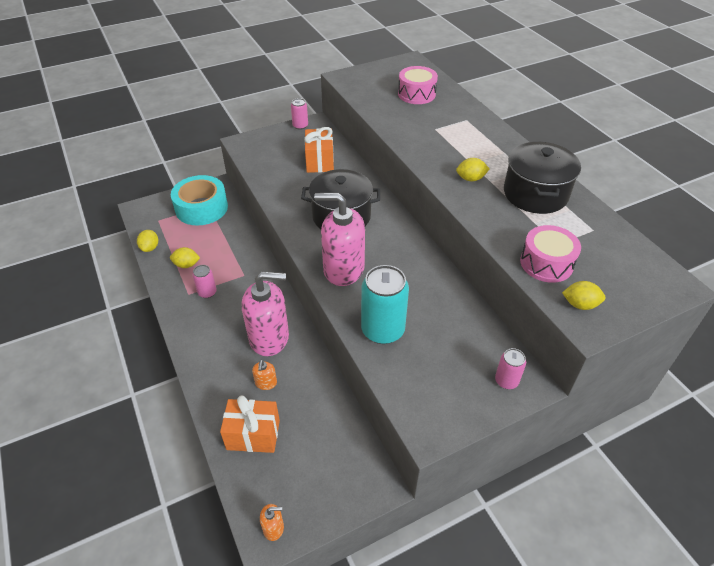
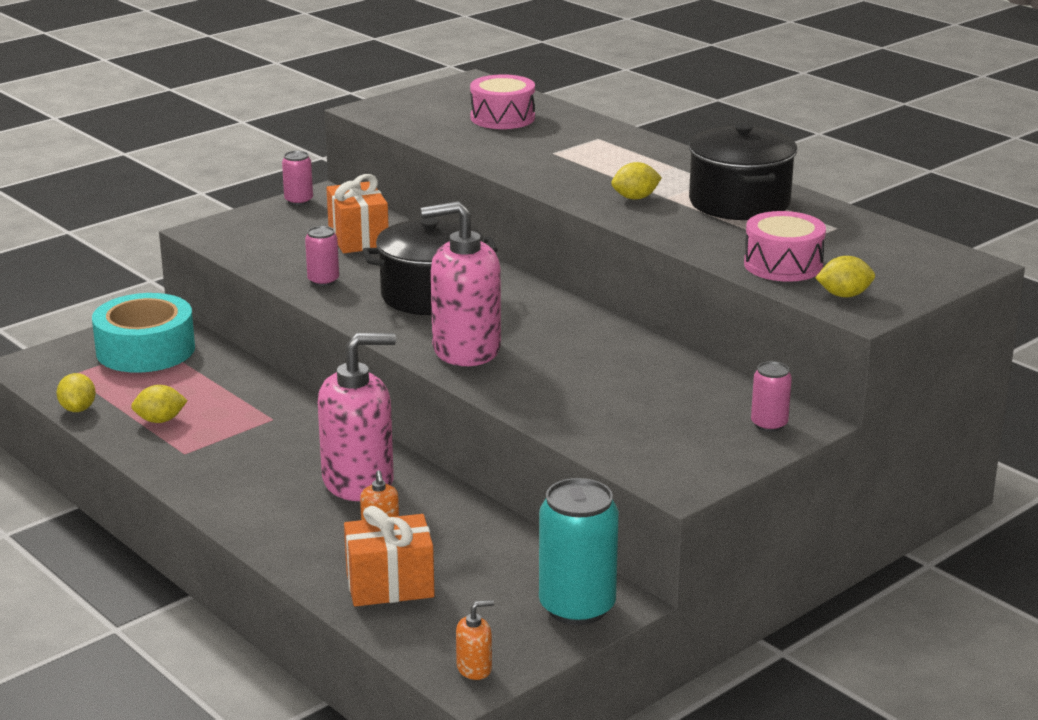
camera: 15 degrees left, 20 degrees down
pink can [192,265,217,298] -> pink can moved to [305,226,339,286]
turquoise can [361,265,409,344] -> turquoise can moved to [539,478,619,625]

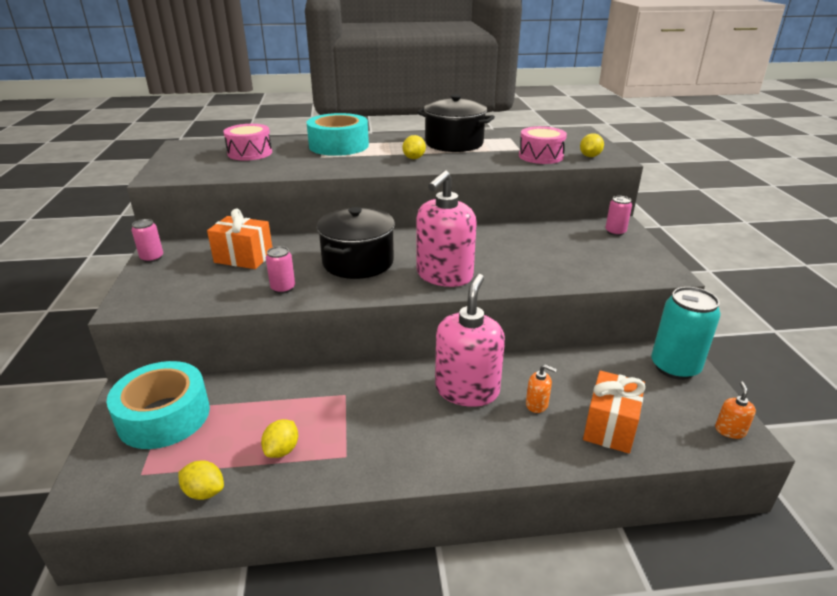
camera: 55 degrees left, 5 degrees up
none -> turquoise tape [307,113,369,156]

